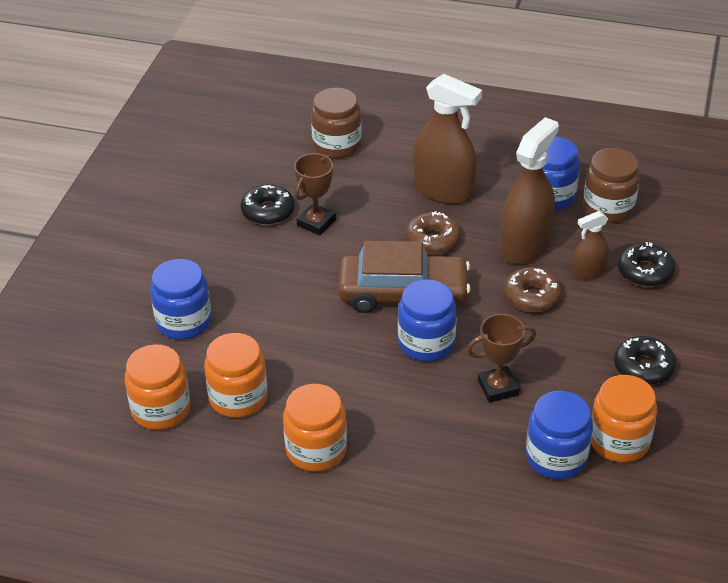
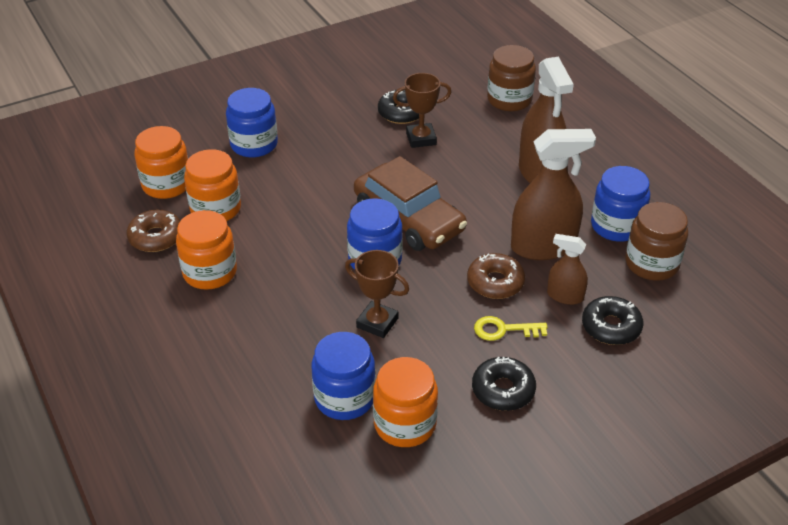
camera: 45 degrees right, 0 degrees up
brown donut [406,211,461,254] -> brown donut moved to [127,210,180,252]
none -> yellow key [474,316,548,341]

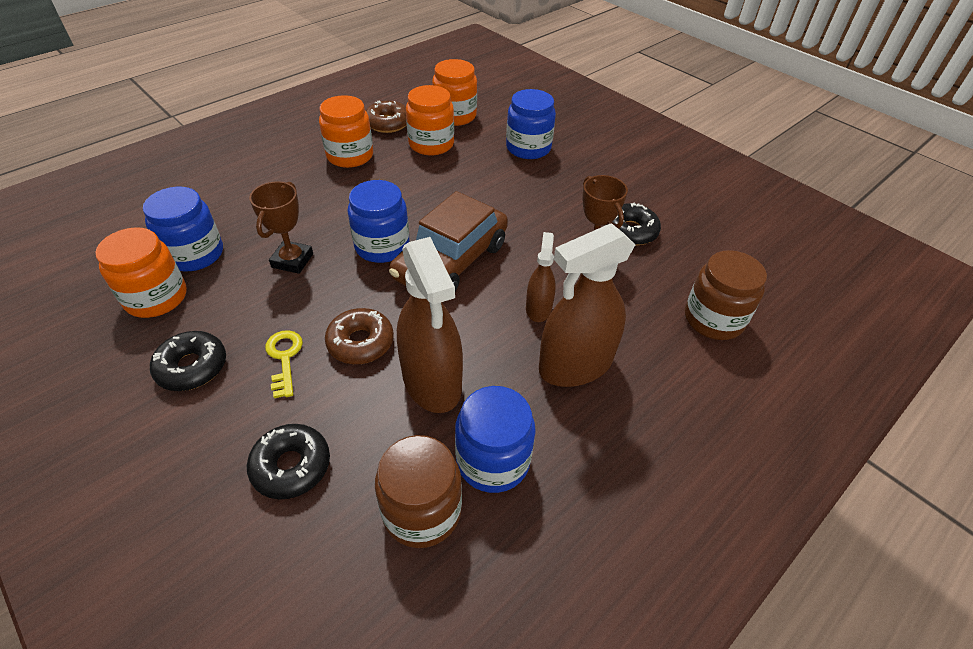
camera: 75 degrees right, 5 degrees up
brown spray bottle [547,234,588,305] -> brown spray bottle moved to [526,232,556,322]

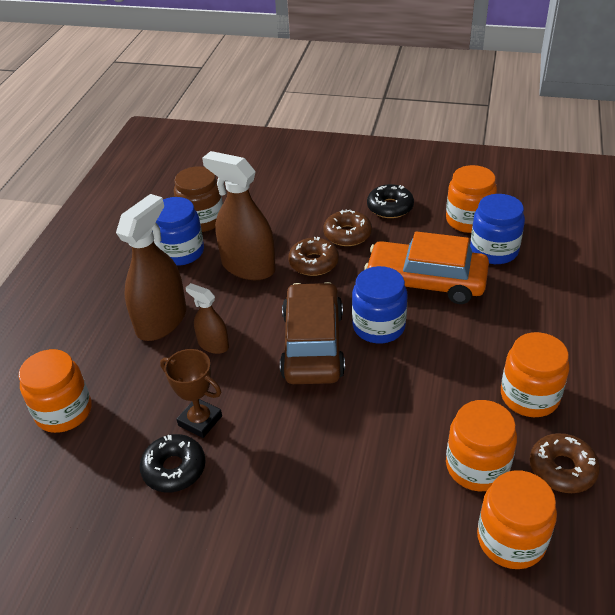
camera: 150 degrees right, 5 degrees down
black donut [247,424,330,499] -> none
brown trophy [249,181,313,274] -> orange car [364,231,489,304]
yellow key [265,330,303,398] -> brown donut [323,210,372,246]
blue jar [506,89,556,159] -> none
brown spray bottle [526,232,556,322] -> brown spray bottle turned 150 degrees clockwise [186,283,229,354]
brown jar [685,250,767,340] -> orange jar [19,349,92,433]

